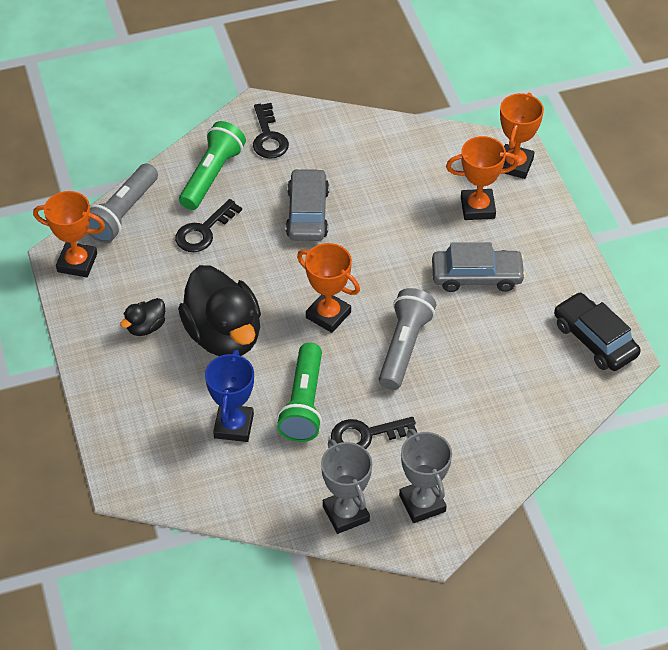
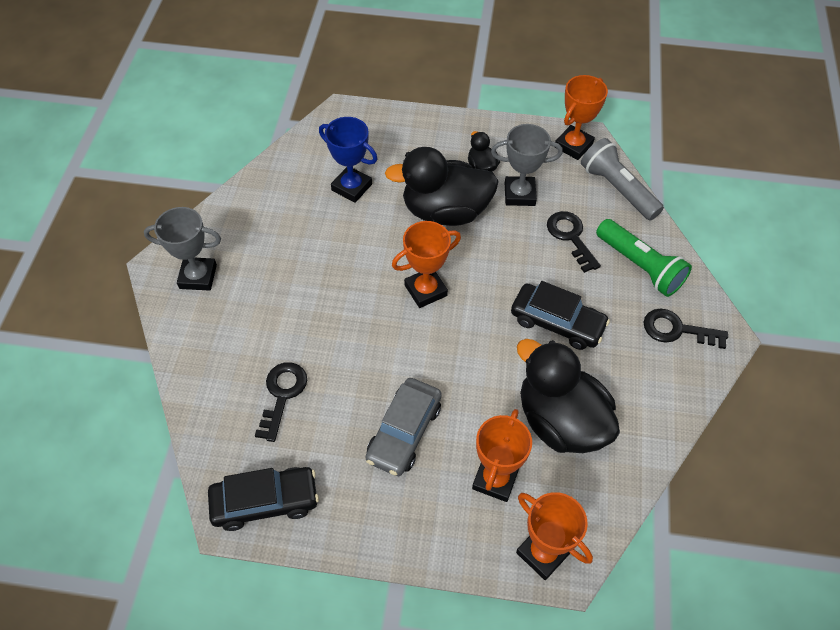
camera: 115 degrees right, 5 degrees up
green flashlight [277,342,322,442] -> none
grey car [286,168,329,241] -> black car [511,281,610,350]
grey trophy [321,439,372,534] -> grey trophy moved to [491,124,563,206]
black key [331,417,417,449] -> black key moved to [255,362,307,442]
grey flashlight [379,288,436,390] -> none
none -> black duck [517,339,620,453]

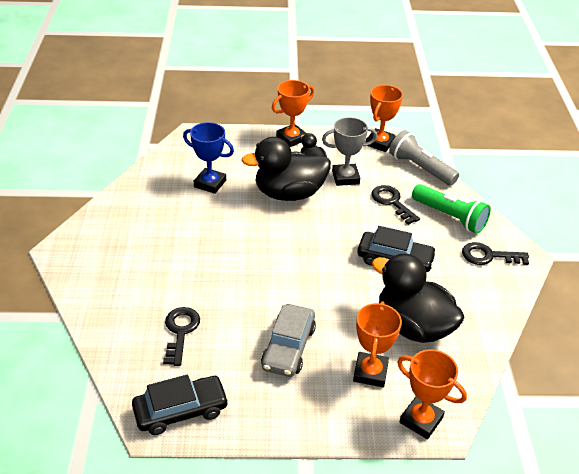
camera: 10 degrees left, 15 degrees down
grey trophy [144,207,221,291] -> none
orange trophy [392,221,461,308] -> orange trophy moved to [272,80,314,147]

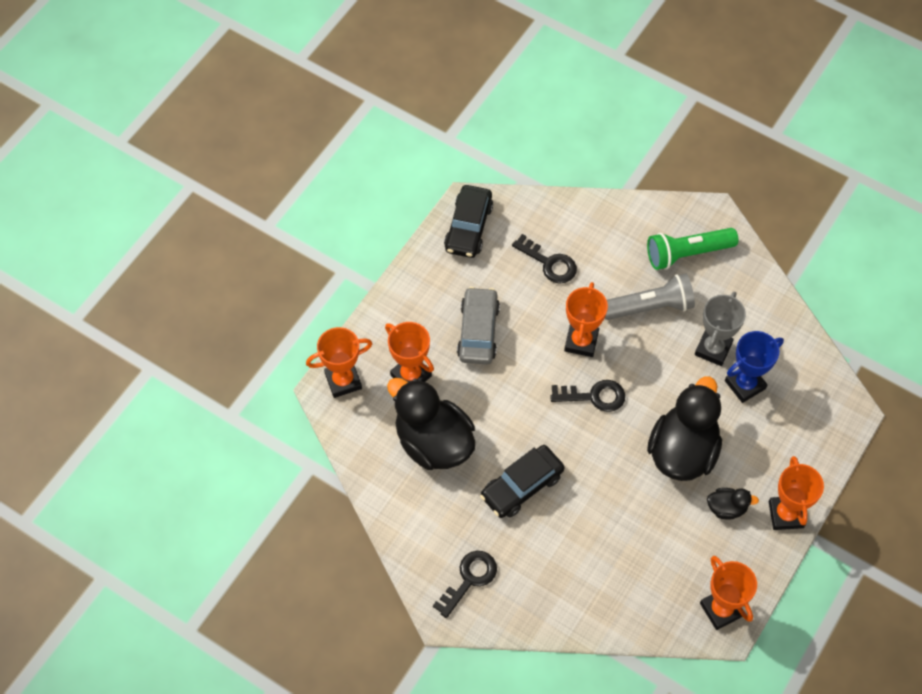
camera: 125 degrees right, 20 degrees up
grey car [261,304,316,377] -> grey car turned 45 degrees clockwise [457,287,500,364]
grey trophy [322,117,377,186] -> grey trophy moved to [695,292,746,366]
black key [372,185,420,225] -> black key moved to [550,380,625,412]
black duck [372,254,465,343] -> black duck turned 120 degrees counterclockwise [387,378,475,470]
grey flashlight [389,130,459,186] -> grey flashlight moved to [605,274,695,320]
green flashlight [412,184,491,234] -> green flashlight moved to [647,228,738,270]
none -> orange trophy [564,282,608,357]

